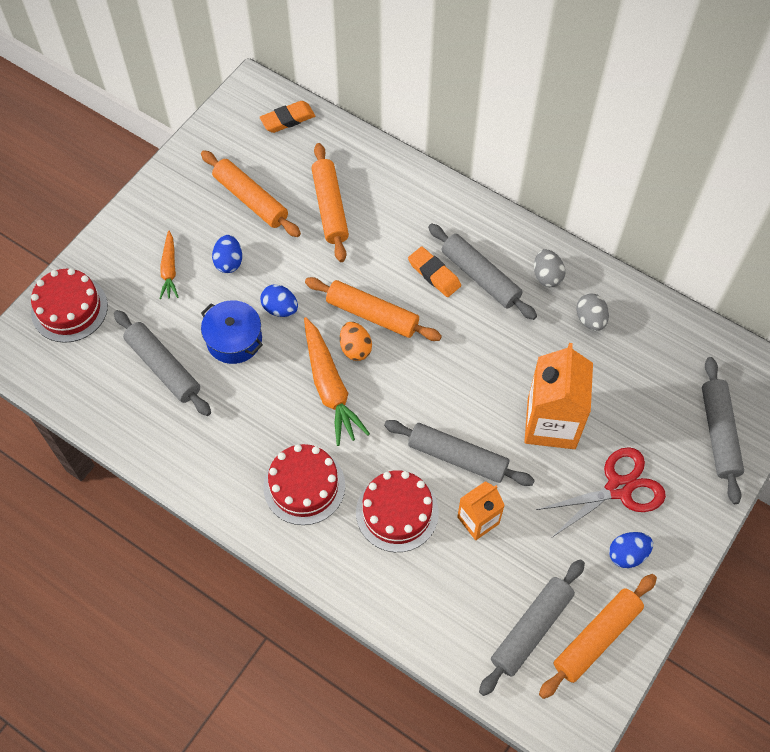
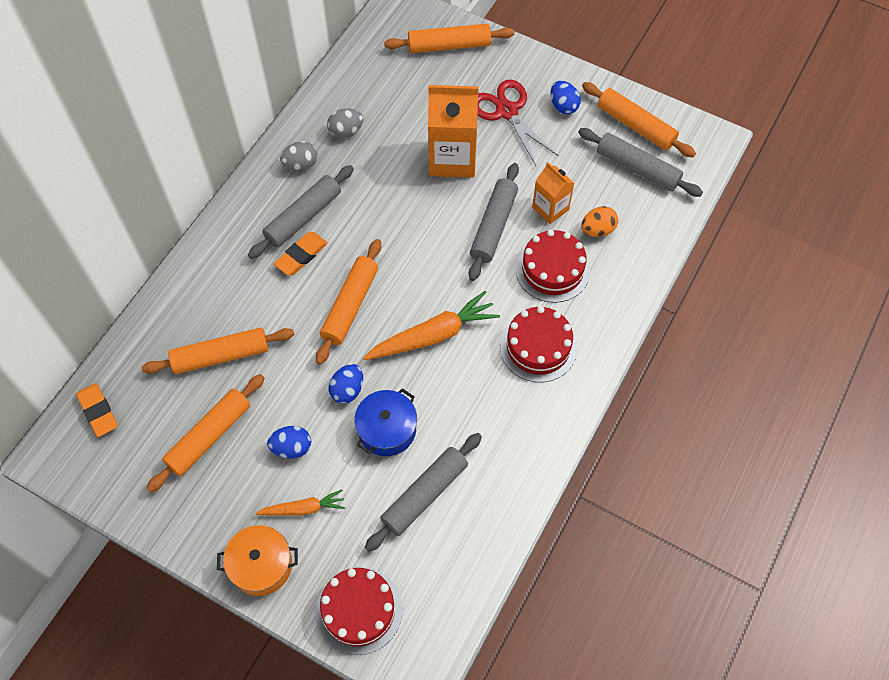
camera: 95 degrees left, 0 degrees up
orange egg [340,322,372,361] -> orange egg moved to [581,206,618,237]
grey rolling pin [702,357,744,504] -> orange rolling pin [384,24,514,53]
none -> orange pot [217,525,298,596]

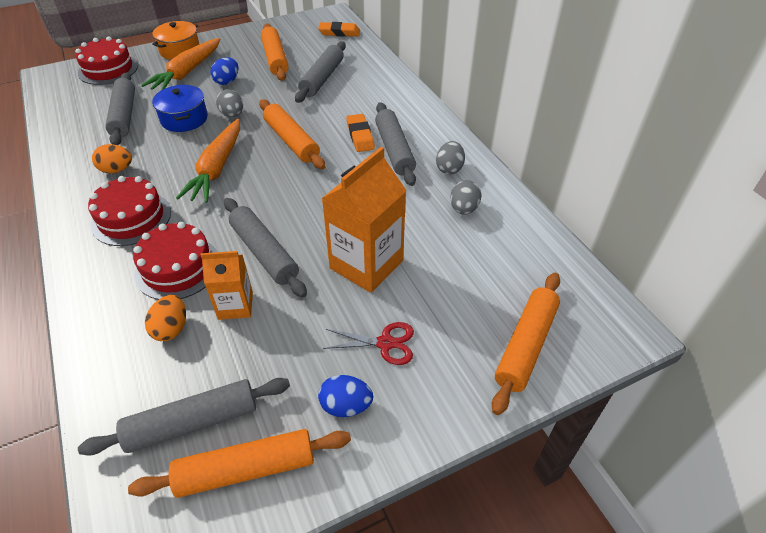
camera: 125 degrees right, 15 degrees down
orange rolling pin [142,327,294,374] -> grey rolling pin [295,41,346,103]
orange carrot [255,490,345,516] -> orange carrot [141,38,220,90], size x1.73
blue egg [329,364,363,404] -> grey egg [216,89,243,117]
red scissors [478,80,559,166] -> red scissors [323,322,414,365], size x0.62
none -> orange egg [92,144,132,173]

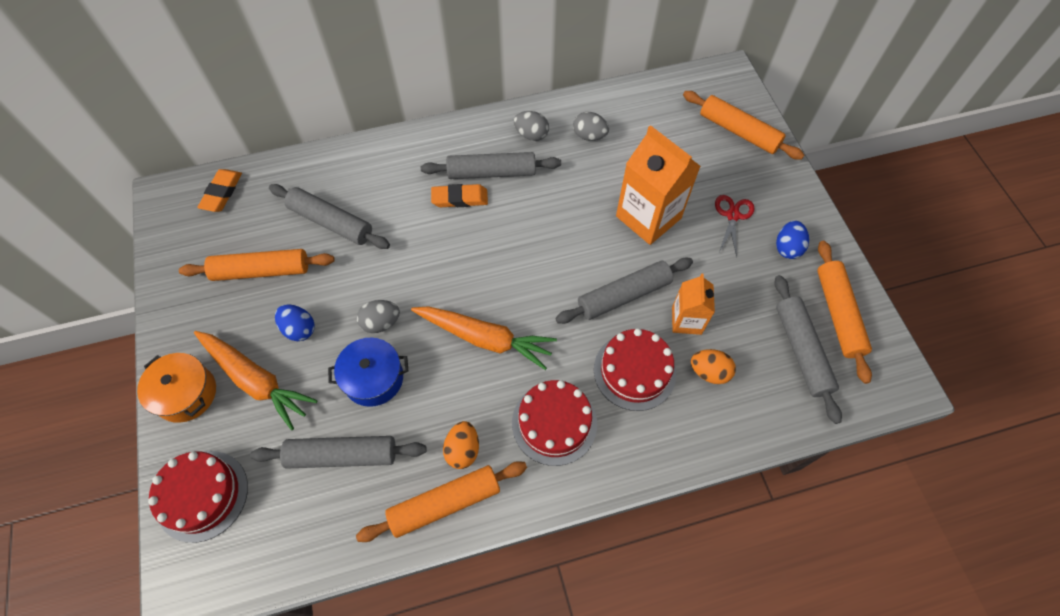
camera: 80 degrees left, 15 degrees up
orange rolling pin [259,99,326,169] -> orange rolling pin moved to [356,461,527,542]

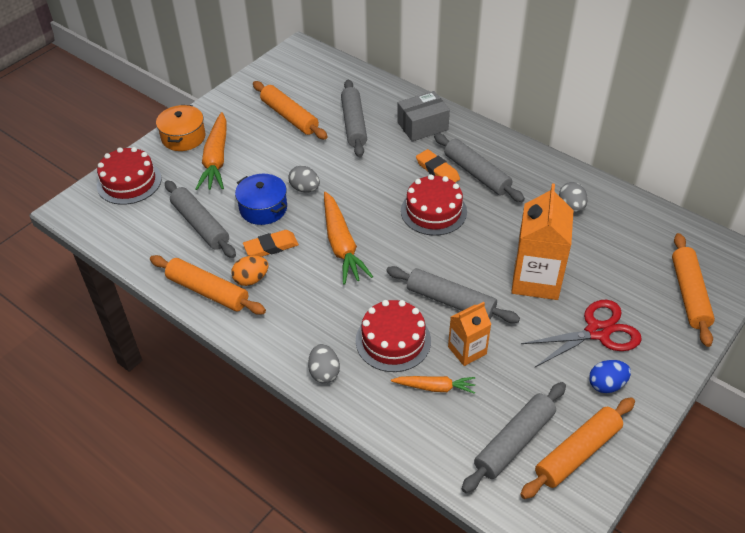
camera: 55 degrees right, 15 degrees down
orange eraser [197,169,242,212] -> orange eraser moved to [243,230,299,257]
blue egg [275,304,314,341] -> none
red cake [512,380,597,466] -> red cake moved to [401,175,467,236]
grey egg [514,111,549,141] -> grey egg moved to [308,344,340,383]
orange egg [691,349,736,384] -> orange carrot [391,376,476,394]
red scissors [715,195,754,257] -> red scissors [521,300,642,367], size x1.60
none -> grey box [397,91,450,141]

